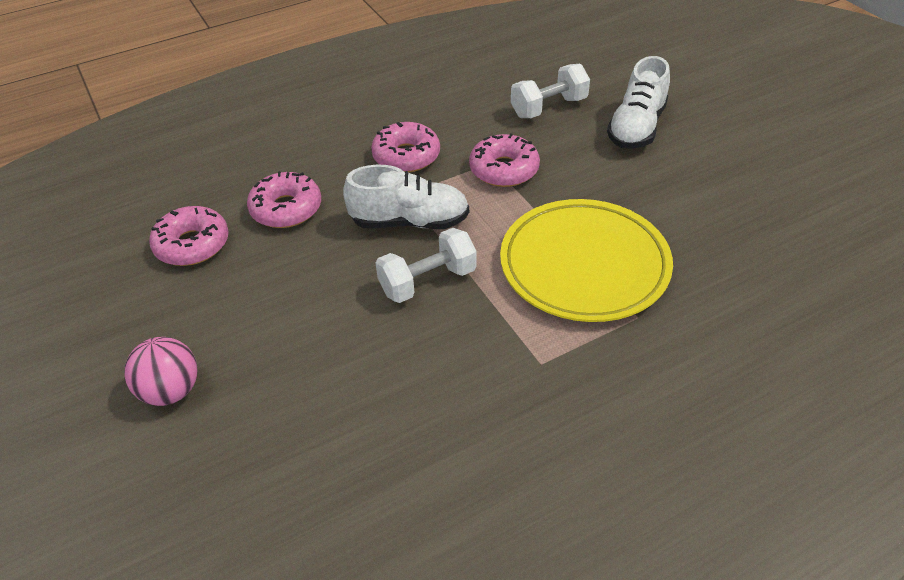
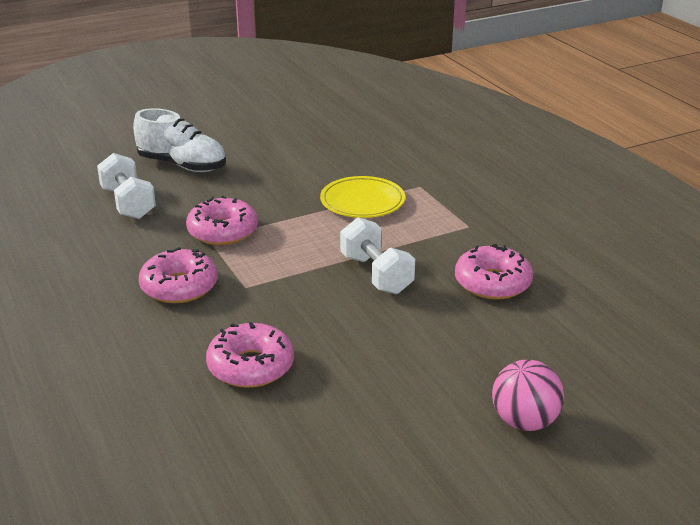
camera: 90 degrees left, 15 degrees down
pink donut [149,206,229,266] -> pink donut moved to [455,244,533,300]
white shoe [343,165,469,229] -> none
yellow plate [500,199,673,322] -> yellow plate [320,176,405,218], size x0.59

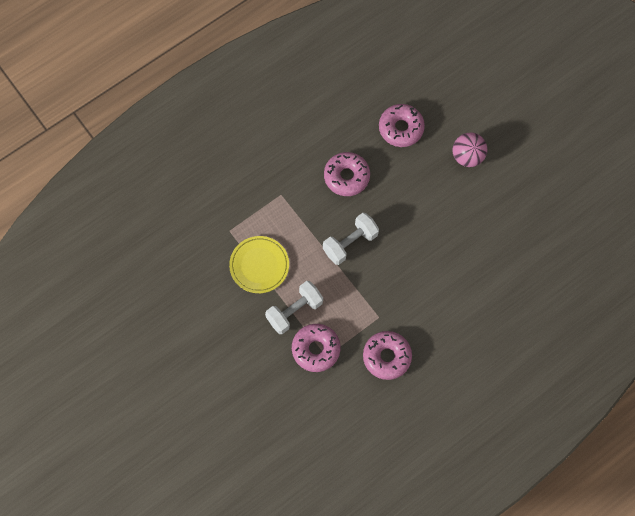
camera: 100 degrees left, 40 degrees up
white dumbbell [97,153,156,219] -> white dumbbell moved to [265,281,323,334]
white shoe [133,108,226,172] -> none
pink donut [206,322,294,388] -> pink donut moved to [379,104,425,147]

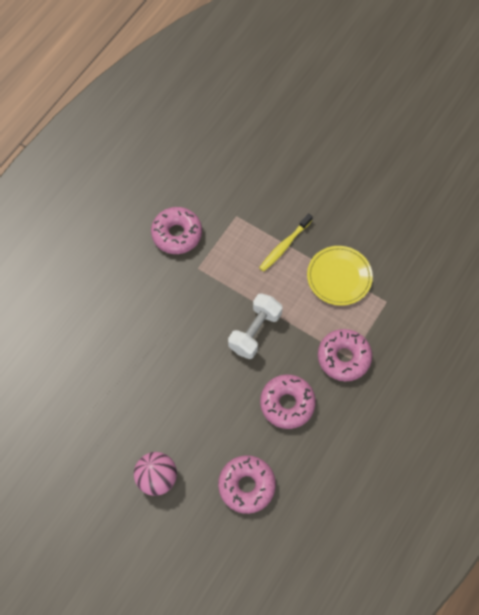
camera: 160 degrees right, 5 degrees down
white dumbbell [265,281,323,334] -> yellow toothbrush [259,214,313,272]
pink donut [292,324,341,372] -> pink donut moved to [318,329,372,381]

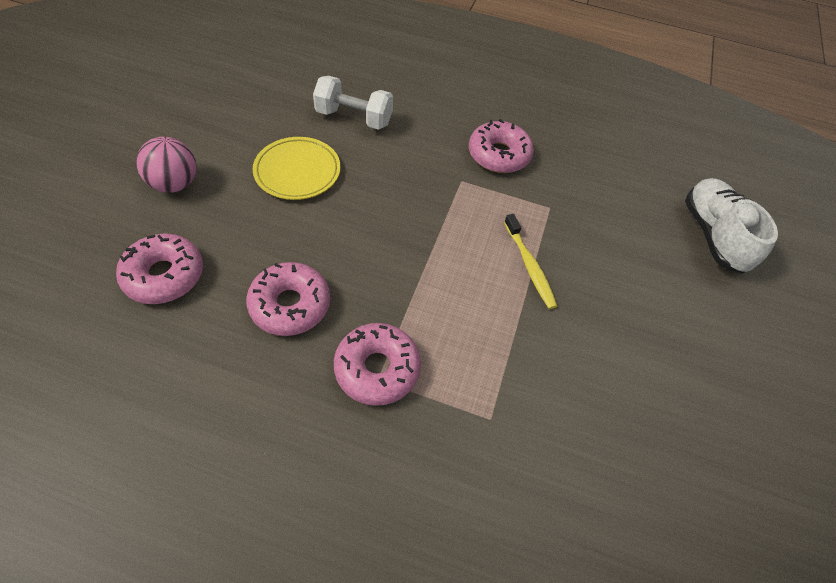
camera: 70 degrees right, 10 degrees down
white dumbbell [228,293,282,359] -> white dumbbell moved to [313,76,393,130]
yellow toothbrush [259,214,313,272] -> yellow toothbrush turned 135 degrees counterclockwise [504,214,557,309]
yellow plate [307,246,373,306] -> yellow plate moved to [253,137,341,200]
none -> white shoe [685,178,778,274]

